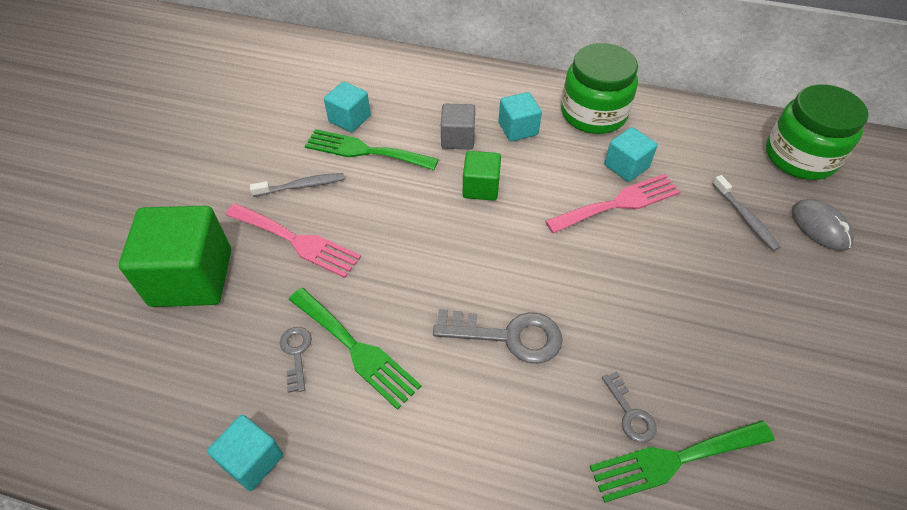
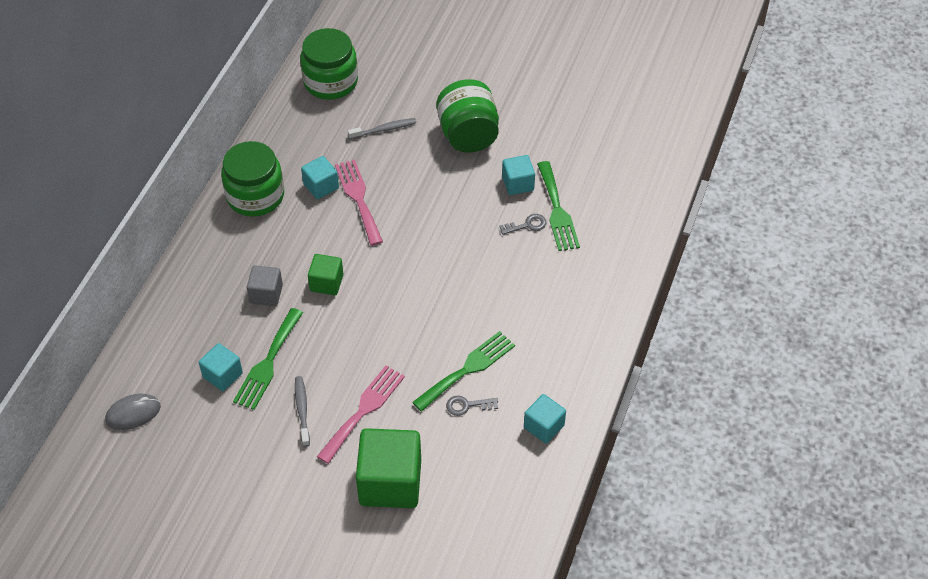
camera: 85 degrees left, 0 degrees up
grey key [433,309,563,364] -> none
turquoise cube [499,92,542,142] -> turquoise cube moved to [502,155,535,195]
grey mouse [792,199,854,251] -> grey mouse moved to [105,394,161,430]
none -> green jar [436,79,499,152]

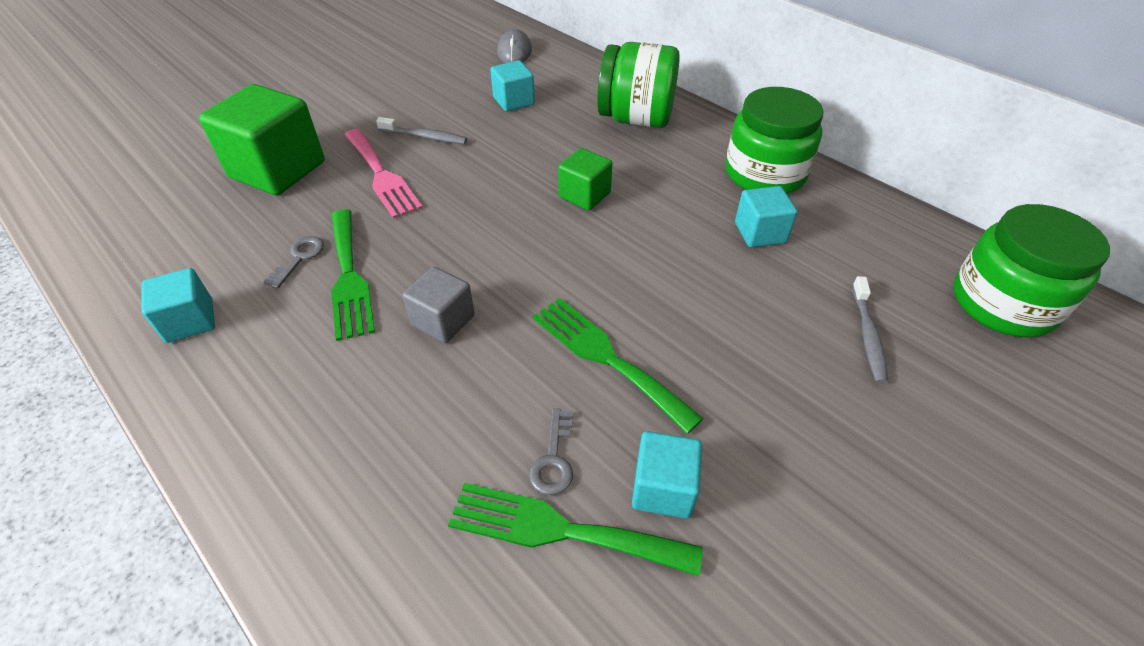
camera: 115 degrees right, 5 degrees down
green fork [233,308,303,410] -> green fork moved to [533,298,704,434]
grey cube [247,265,283,306] -> grey cube moved to [402,267,475,343]
pink fork [335,159,383,246] -> none
green jar [436,79,499,152] -> green jar moved to [597,42,680,128]

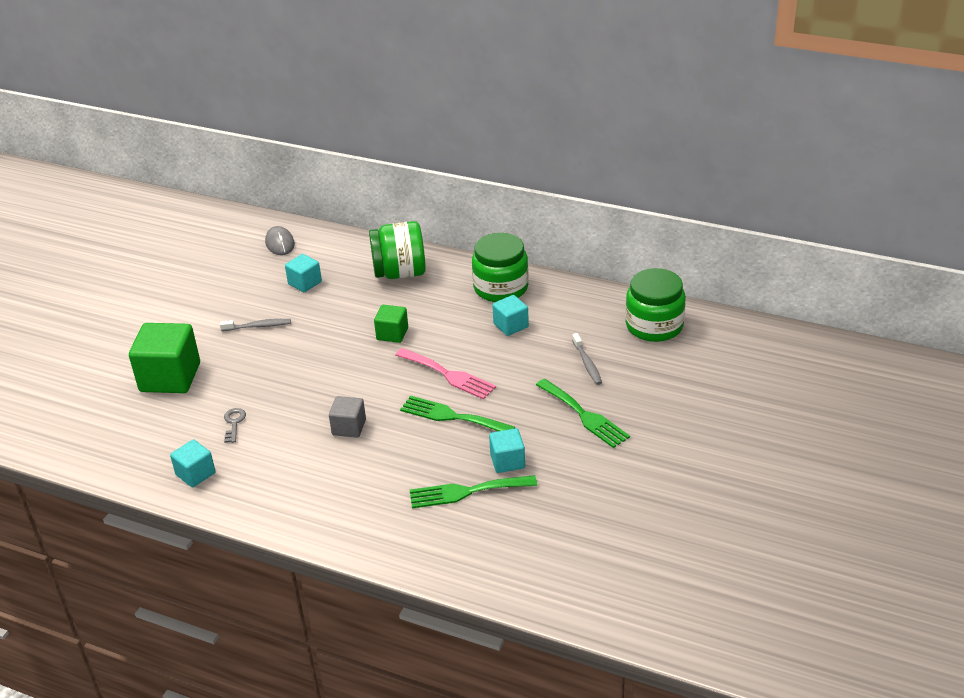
camera: 20 degrees left, 10 degrees down
green fork [331,209,375,341] -> green fork moved to [536,379,630,448]
pink fork [344,129,423,219] -> pink fork moved to [396,348,496,400]
grey key [529,408,573,495] -> none

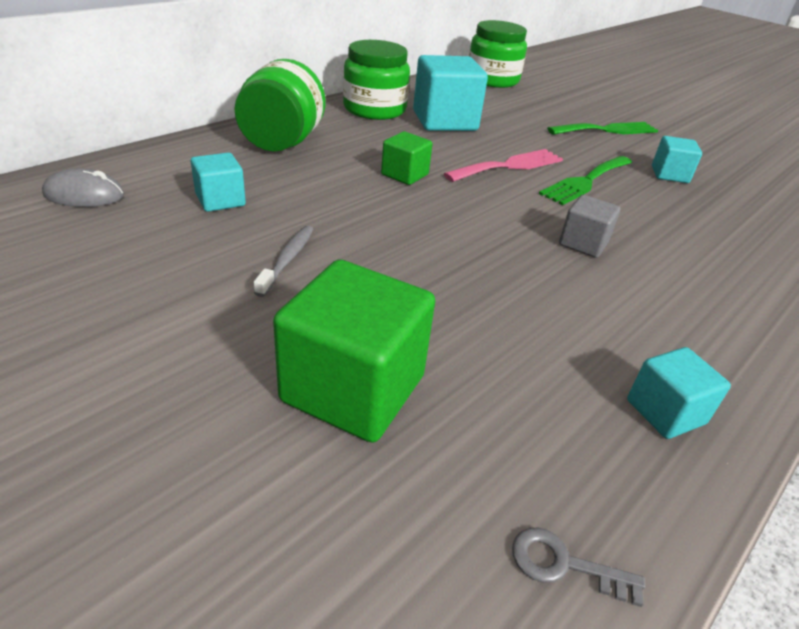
camera: 75 degrees left, 0 degrees up
grey key [224,408,246,443] -> grey key moved to [512,528,645,607]
green fork [410,475,537,508] -> none
turquoise cube [492,295,529,336] -> turquoise cube [413,55,488,131], size x1.86
grey toothbrush [572,333,602,385] -> none

